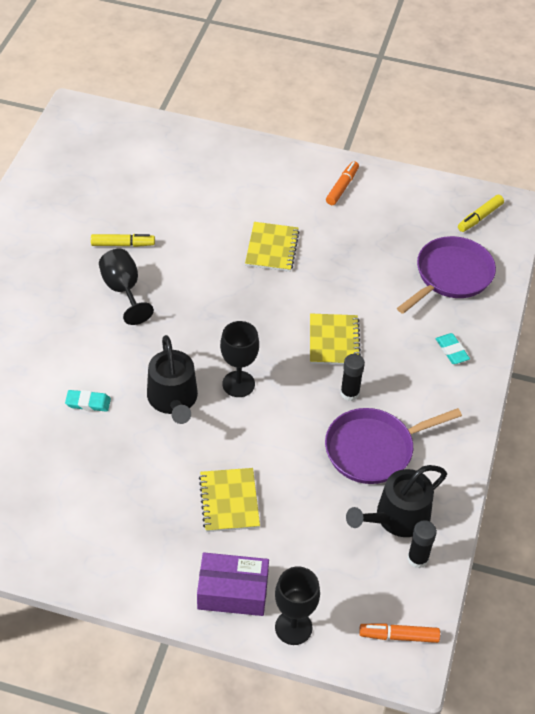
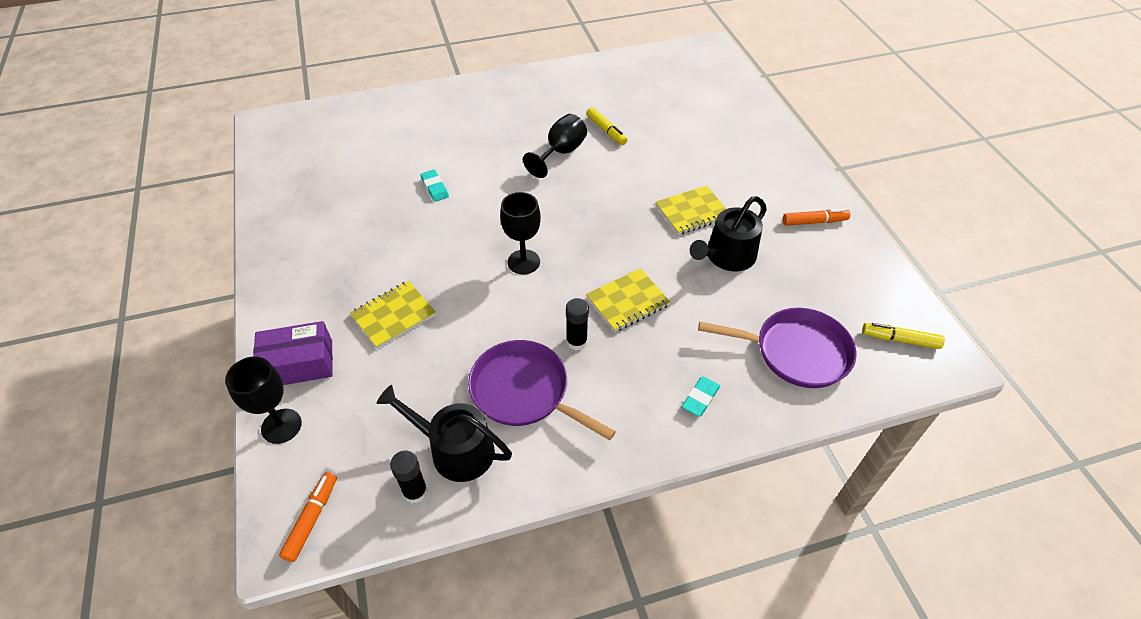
camera: 60 degrees right, 0 degrees up
black watering can [147,335,198,424] -> black watering can moved to [690,196,767,271]
purple box [197,552,269,616] -> purple box turned 75 degrees counterclockwise [253,321,333,385]
orange marker [359,623,440,643] -> orange marker turned 45 degrees clockwise [279,472,337,562]

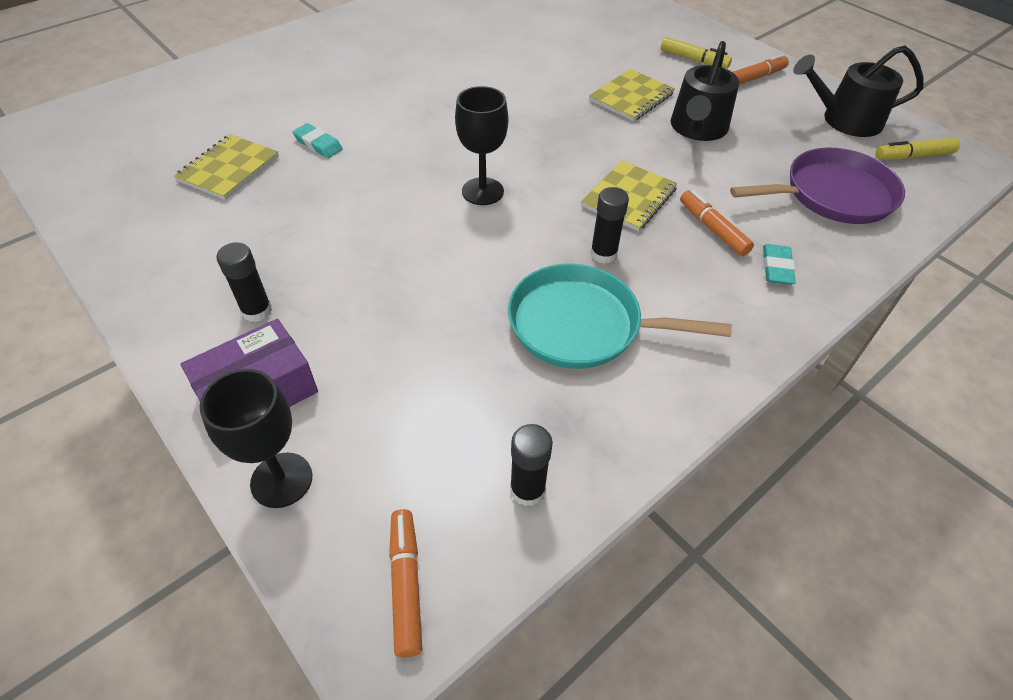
camera: 25 degrees left, 0 degrees up
yellow notebook [350,281,436,349] -> yellow notebook moved to [174,134,279,200]
black watering can [376,385,512,482] -> black watering can moved to [793,46,924,137]
purple pan [468,340,616,440] -> turquoise pan [508,264,732,369]
black goblet [523,114,587,178] -> none
yellow marker [586,107,628,145] -> yellow marker moved to [661,37,732,69]
none -> black glue stick [216,242,272,322]
none -> orange marker [680,190,754,256]

